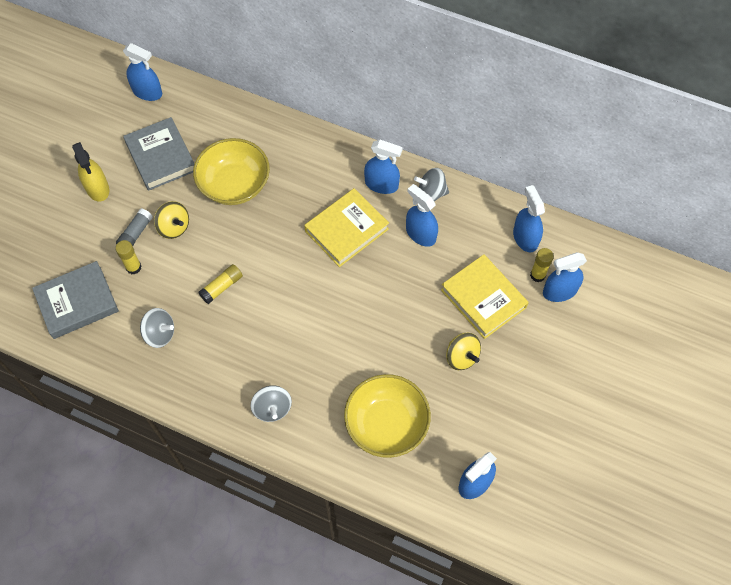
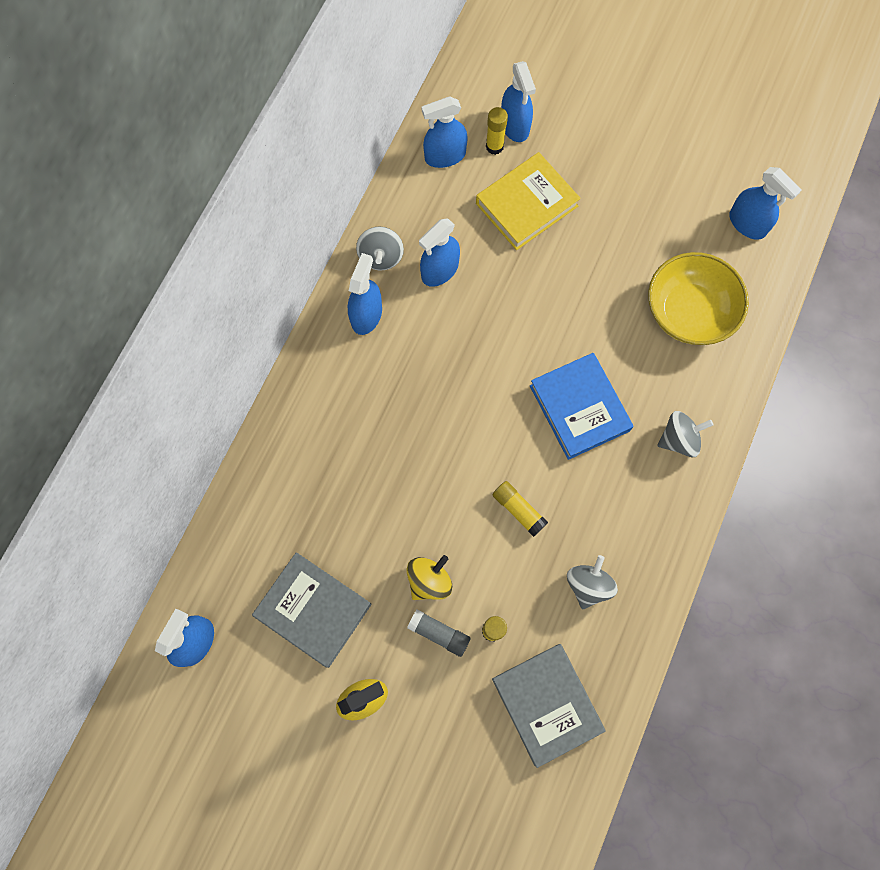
camera: 90 degrees left, 10 degrees up
grey book [123,117,195,191] -> grey book turned 60 degrees clockwise [252,552,372,668]
yellow bowl [193,138,270,205] -> none
yellow book [304,188,389,267] -> none
yellow spinning top [446,333,481,370] -> none
none -> blue book [530,353,634,460]

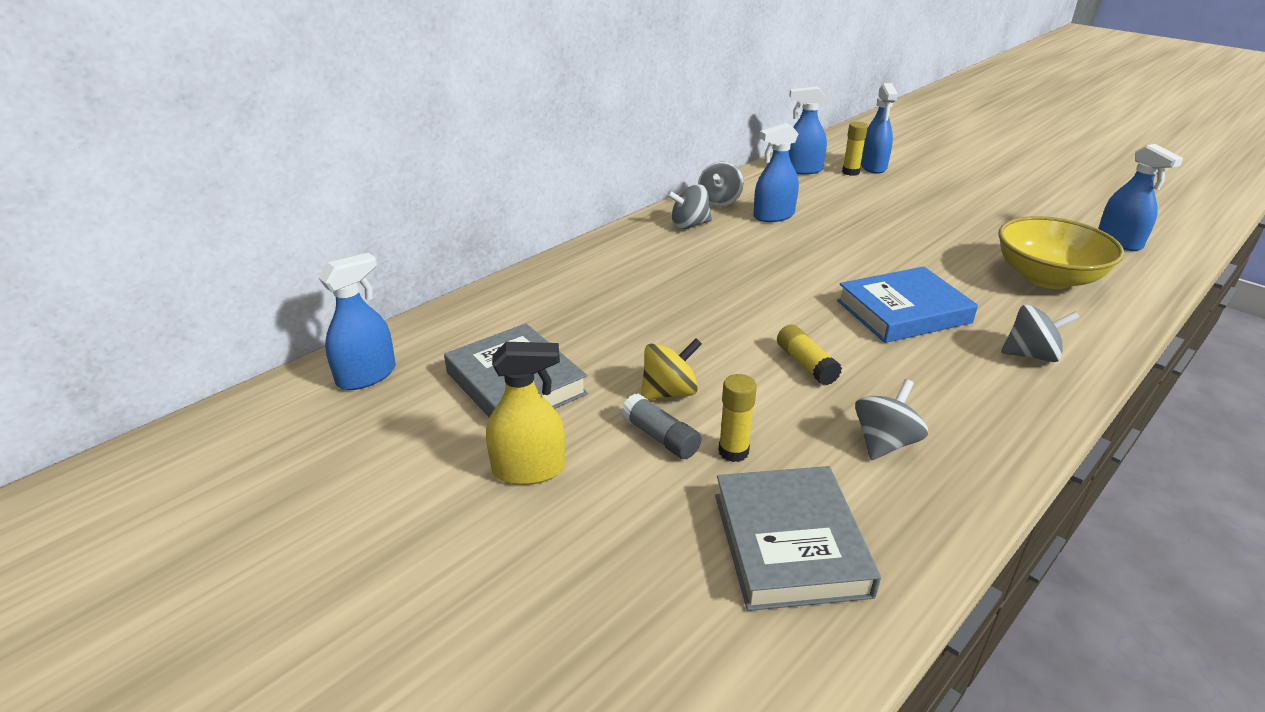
camera: 20 degrees right, 40 degrees down
blue spray bottle [348,253,382,335] -> grey spinning top [667,184,712,229]
yellow book [476,152,581,250] -> none
blue book [530,353,634,460] -> blue book turned 75 degrees clockwise [837,266,978,343]

